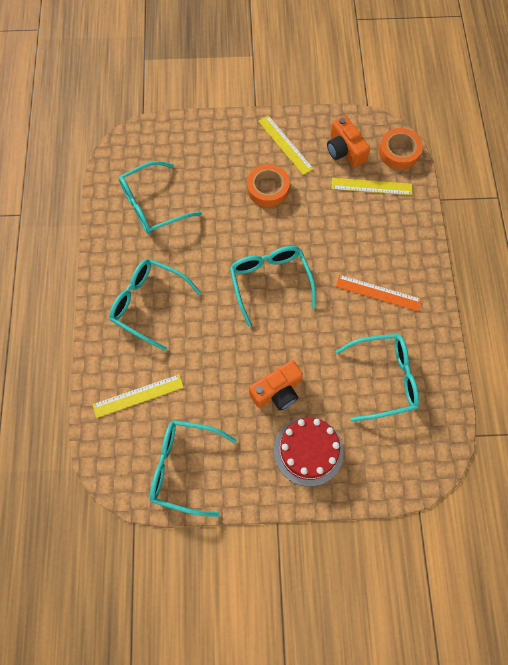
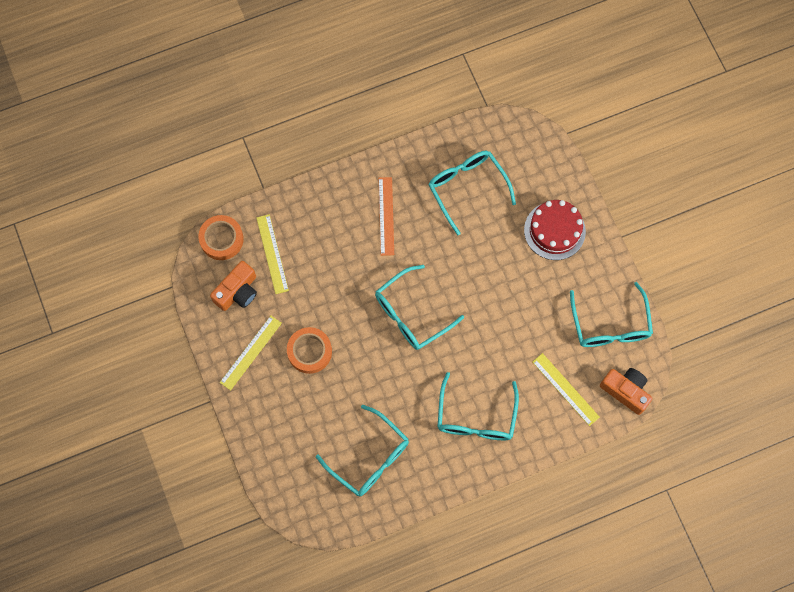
camera: 110 degrees left, 5 degrees up
orange camera [249,360,303,411] -> orange camera moved to [600,368,652,415]

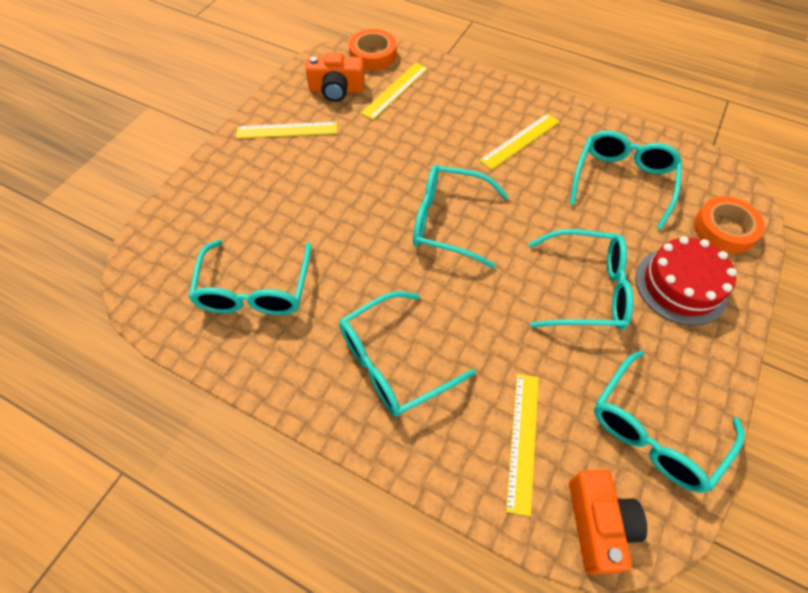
camera: 50 degrees right, 15 degrees down
orange tape [287,327,332,374] -> orange tape moved to [694,196,765,254]
orange ruler [379,177,394,256] -> yellow ruler [479,113,560,170]
none -> turquoise glasses [528,229,634,329]

